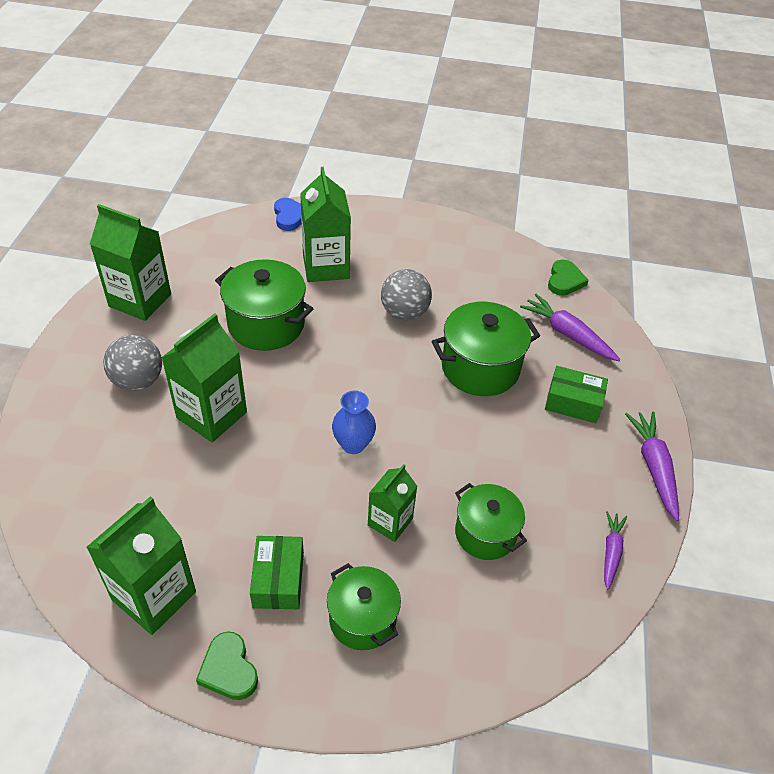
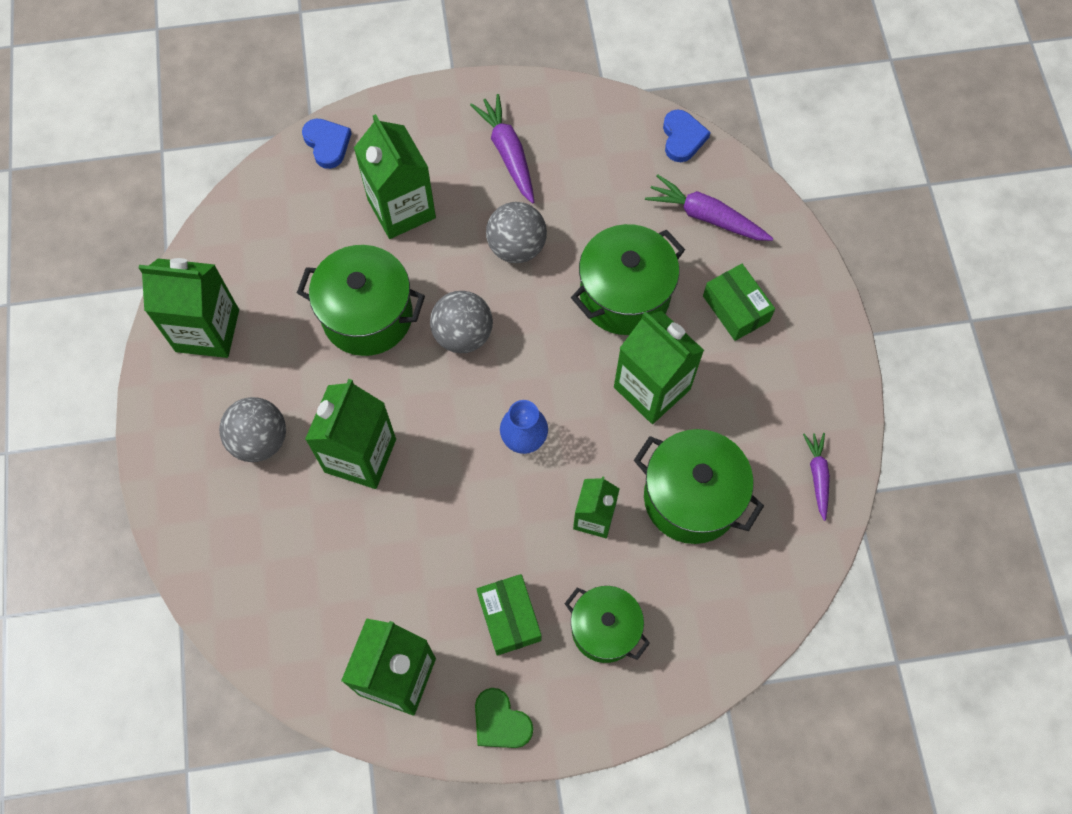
camera: 15 degrees left, 20 degrees up
green pot [455,483,527,560] -> green pot [634,429,764,544], size x1.50
green box [545,366,608,423] -> green box turned 60 degrees clockwise [703,264,775,341]
green heart [548,259,589,296] -> blue heart [663,109,711,162]
purple carrot [625,412,679,521] -> purple carrot moved to [470,94,534,203]
none -> grey ball [430,291,493,353]
none -> green carton [614,311,704,424]

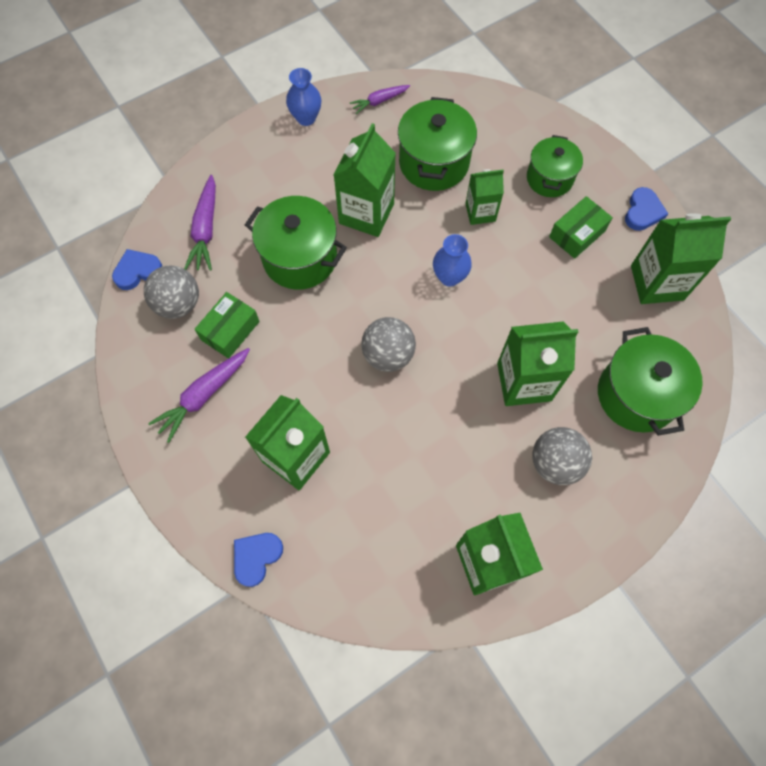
camera: 115 degrees left, 0 degrees up
green pot [297,245,425,356] -> green pot moved to [598,327,703,436]
green heart [475,688,533,748] -> blue heart [625,187,668,231]
grey ball [486,202,547,263] -> grey ball moved to [144,265,199,319]
green box [703,264,775,341] -> green box moved to [194,292,260,359]
none -> blue vase [286,68,321,126]

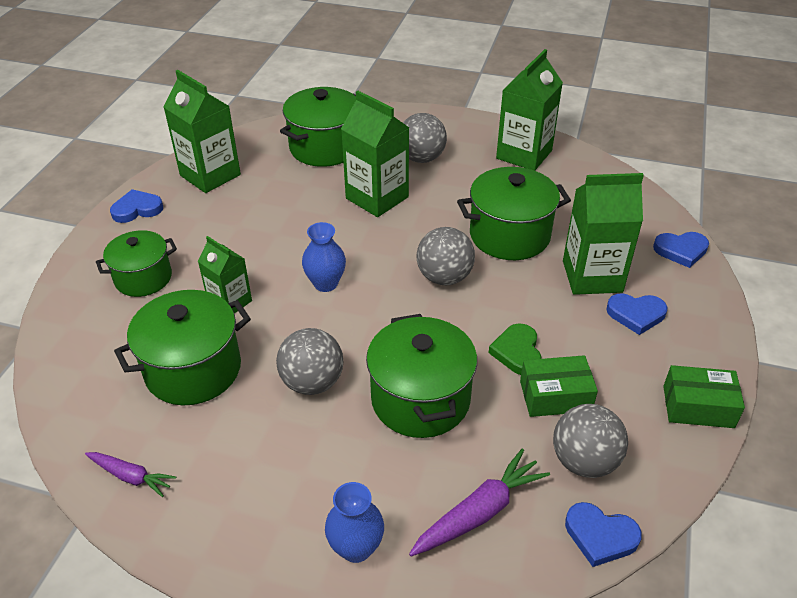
camera: 130 degrees left, 25 degrees down
purple carrot [148,348,250,443] -> none
blue vase [286,68,321,126] -> blue vase moved to [325,482,384,563]
green carton [334,123,396,237] -> grey ball [276,328,343,395]
green box [549,196,613,259] -> green box moved to [663,365,745,428]
none -> green pot [457,167,571,260]
none -> green heart [489,323,541,375]
none -> blue heart [606,293,667,335]

